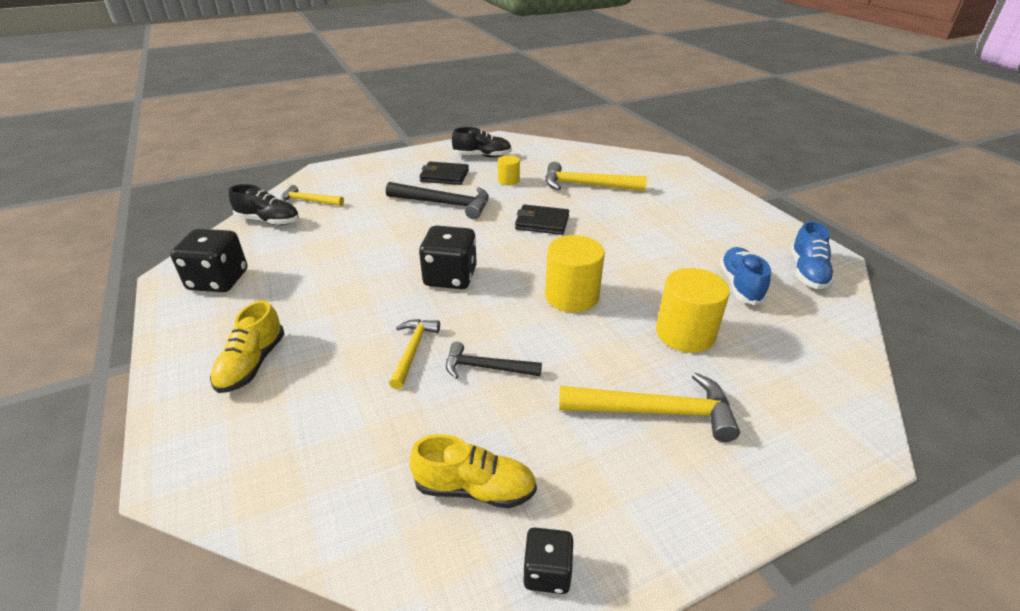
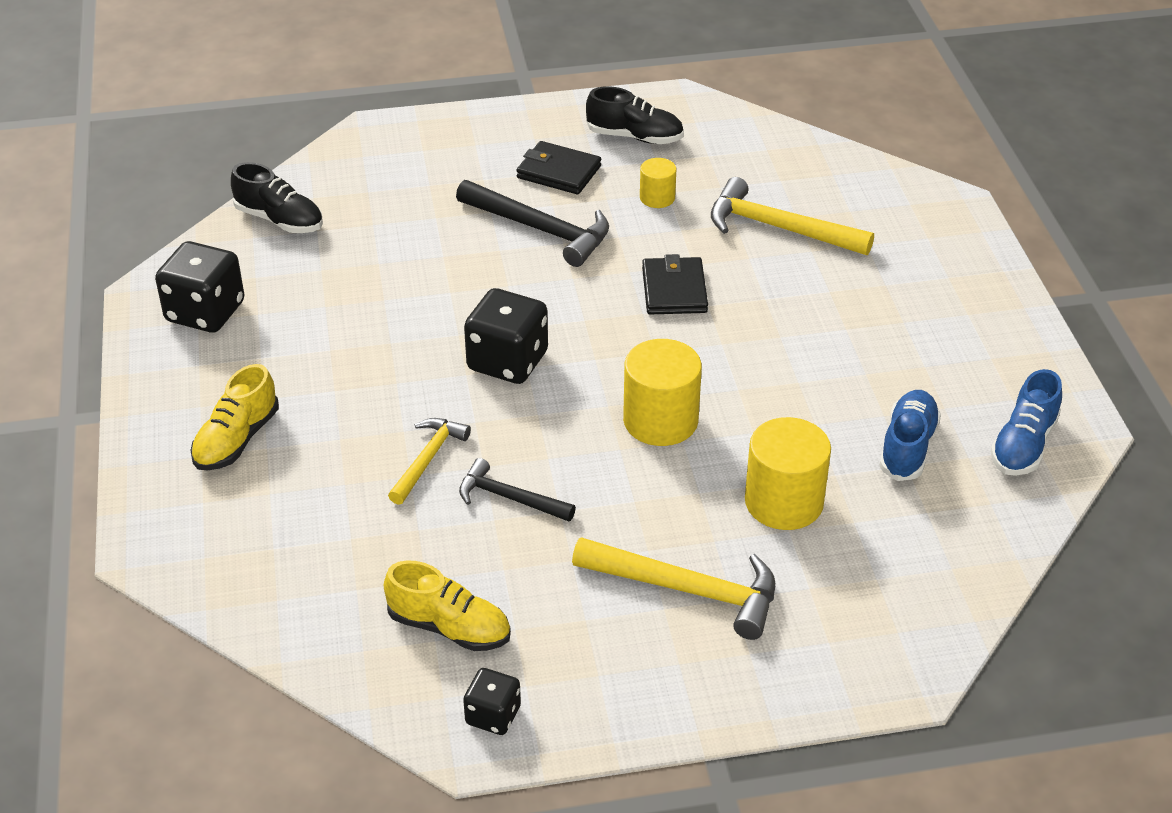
camera: 15 degrees right, 5 degrees up
yellow hammer [280,185,344,206] -> none
black wallet [515,205,569,235] -> black wallet turned 60 degrees clockwise [642,254,708,314]

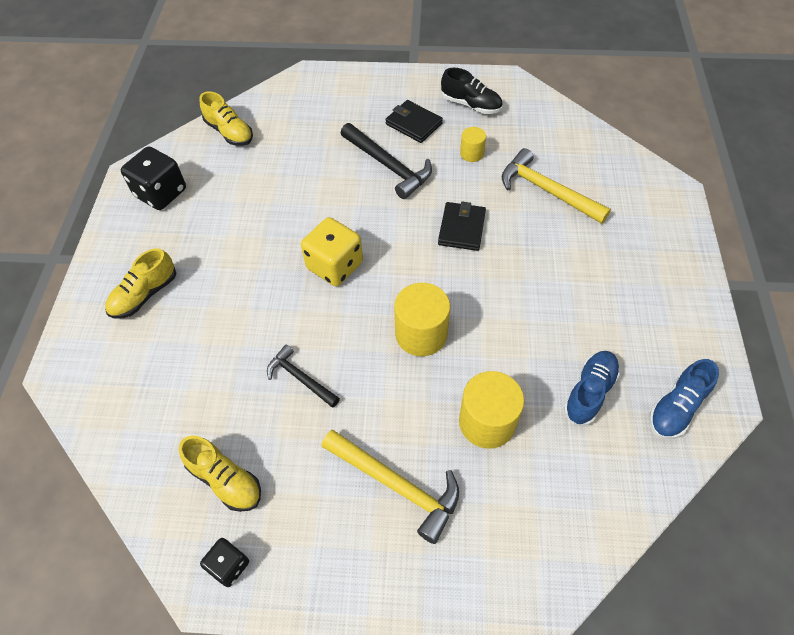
camera: 15 degrees right, 15 degrees up
black shoe [231,162,323,233] -> yellow shoe [200,91,253,146]
yellow hammer [388,418,471,505] -> none
black dice [464,288,548,384] -> yellow dice [301,217,363,286]

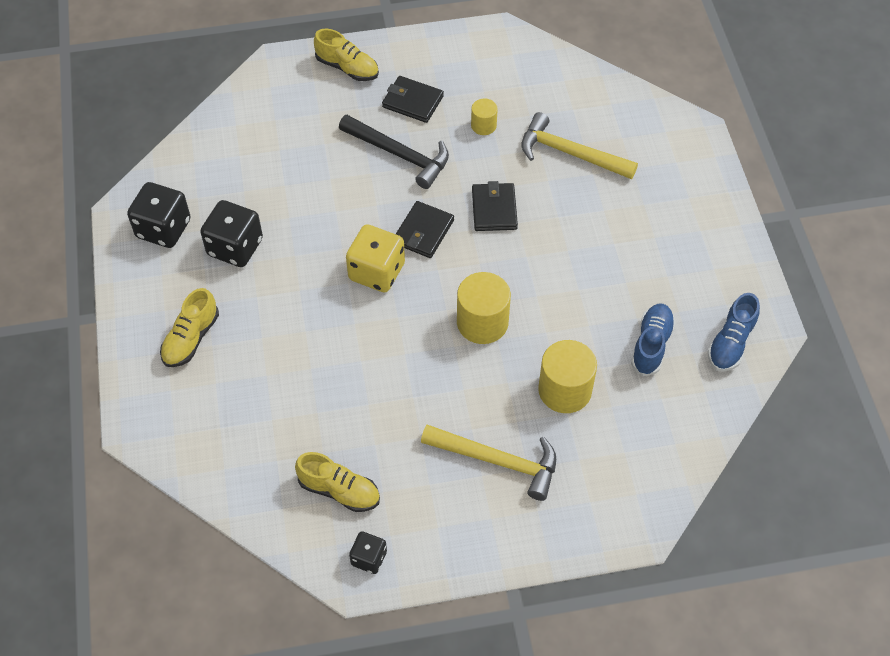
camera: 15 degrees left, 0 degrees up
yellow shoe [200,91,253,146] -> yellow shoe moved to [314,29,379,81]
black hammer [267,344,340,408] -> none
black shoe [441,68,503,114] -> none
none -> black dice [200,200,263,267]
none -> black wallet [396,201,454,258]

